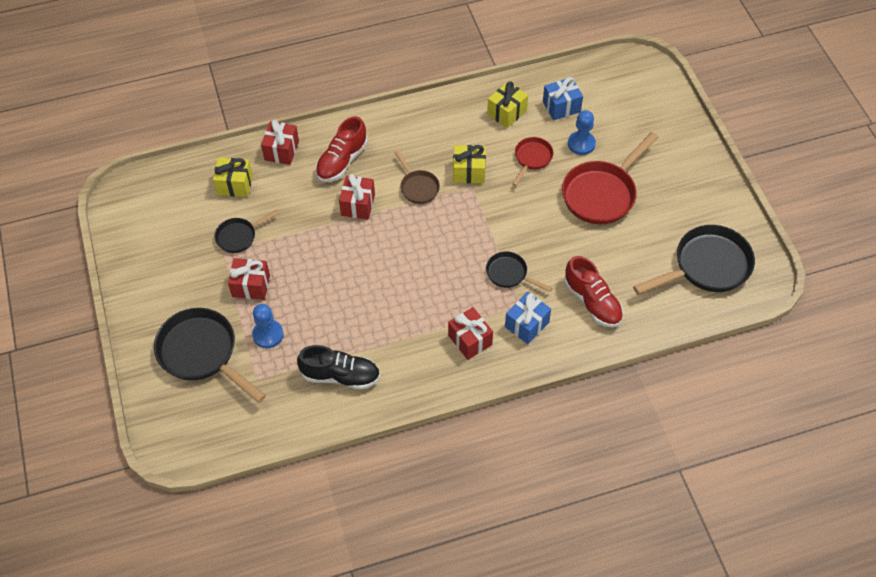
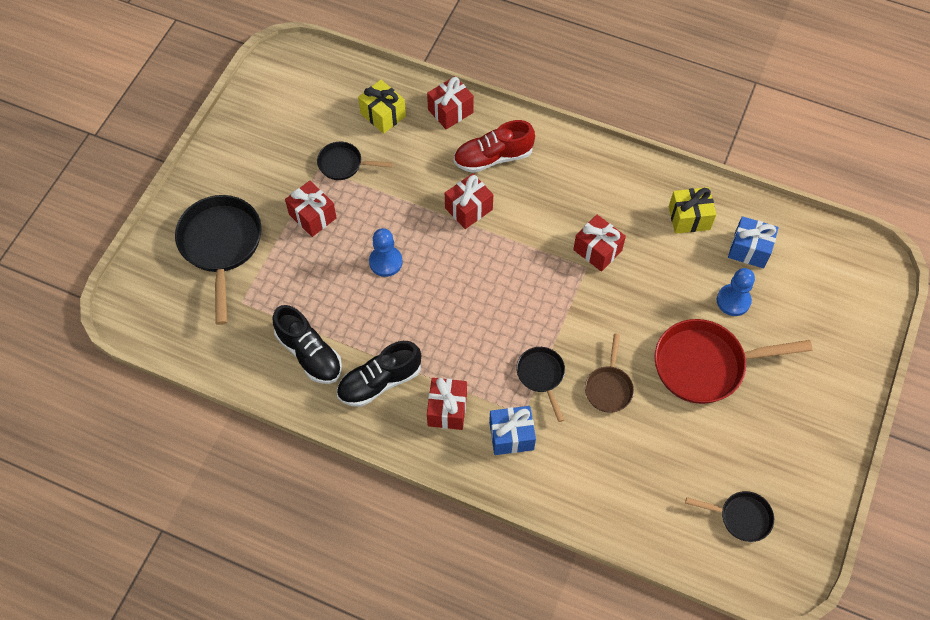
camera: 40 degrees right, 5 degrees up
blue pawn [252,304,284,348] -> blue pawn moved to [369,228,403,277]
brown pan [394,151,440,204] -> brown pan moved to [585,333,634,413]
yellow gift [453,145,486,184] -> red gift [573,215,626,272]
red pan [512,137,554,186] -> none
red shoe [564,256,623,327] -> none
black pan [633,225,755,294] -> black pan [685,491,774,542], size x0.54
none -> black shoe [337,341,421,407]

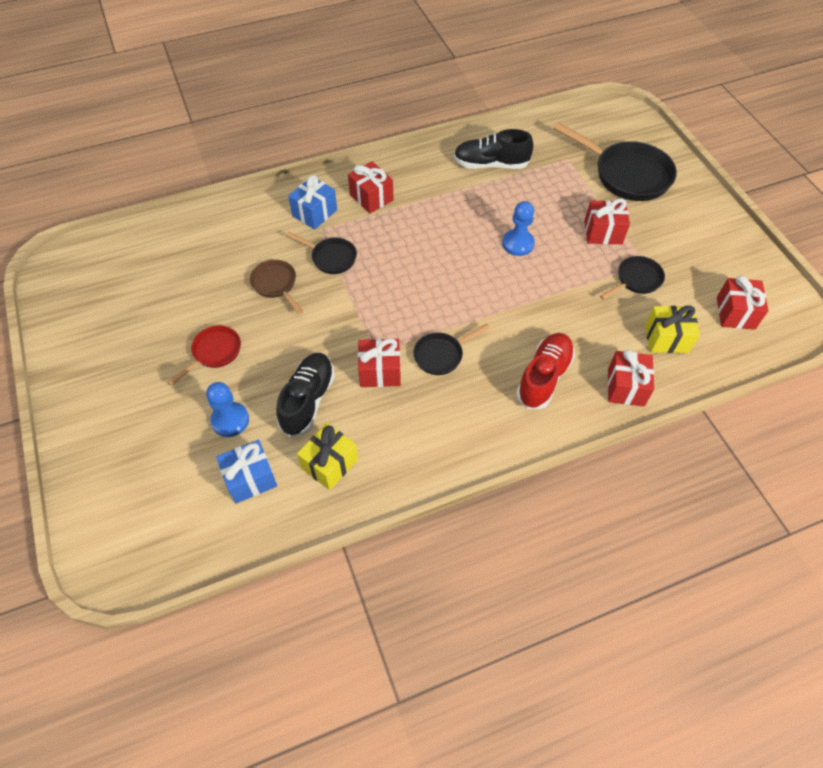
camera: 135 degrees right, 5 degrees down
black shoe [337,341,421,407] -> black shoe moved to [276,353,335,437]
red gift [445,173,493,229] -> red gift moved to [717,275,769,330]
red pan [654,319,813,404] -> red pan [168,325,241,386], size x0.54
black pan [685,491,774,542] -> black pan moved to [413,324,490,375]

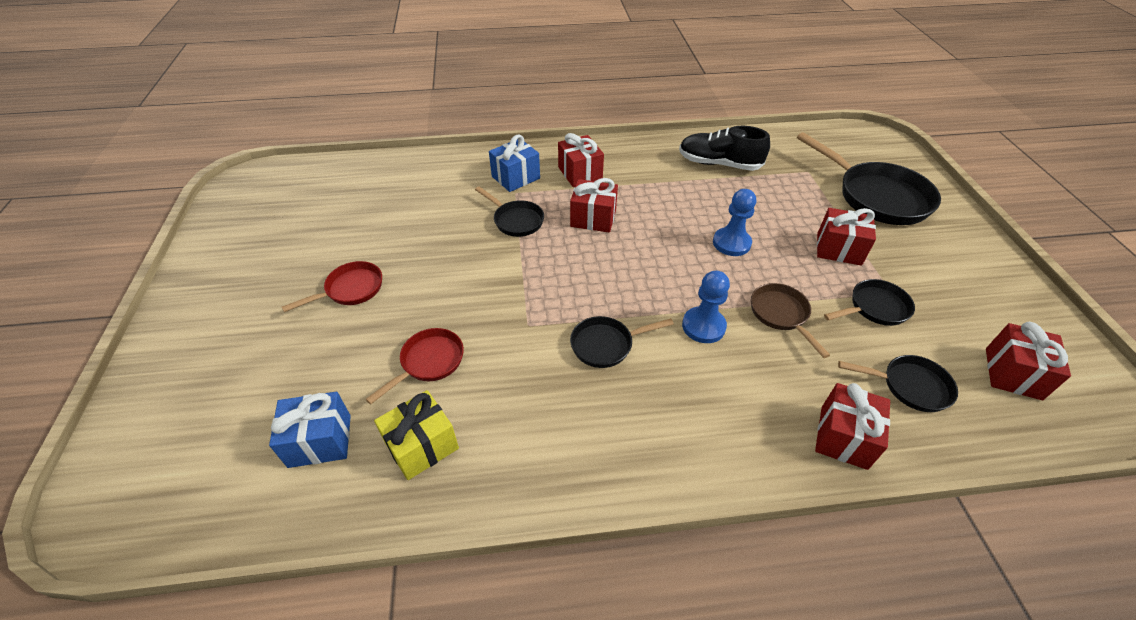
camera: 15 degrees right, 10 degrees down
blue pawn [206,382,249,437] -> blue pawn moved to [682,271,730,343]
brown pan [250,260,303,314] -> brown pan moved to [751,283,830,358]
black shoe [276,353,335,437] -> red pan [365,328,464,404]
red gift [358,338,401,387] -> red gift moved to [570,178,618,233]
red shoe [516,333,575,409] -> none
yellow gift [645,305,700,353] -> black pan [838,355,958,412]

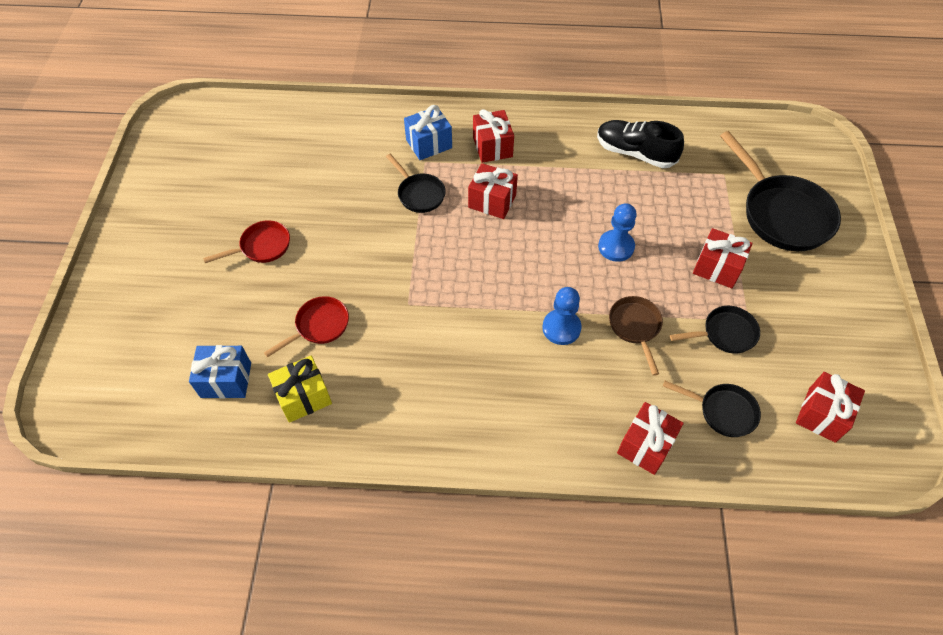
camera: 10 degrees right, 10 degrees up
black pan [570,316,674,368] -> none

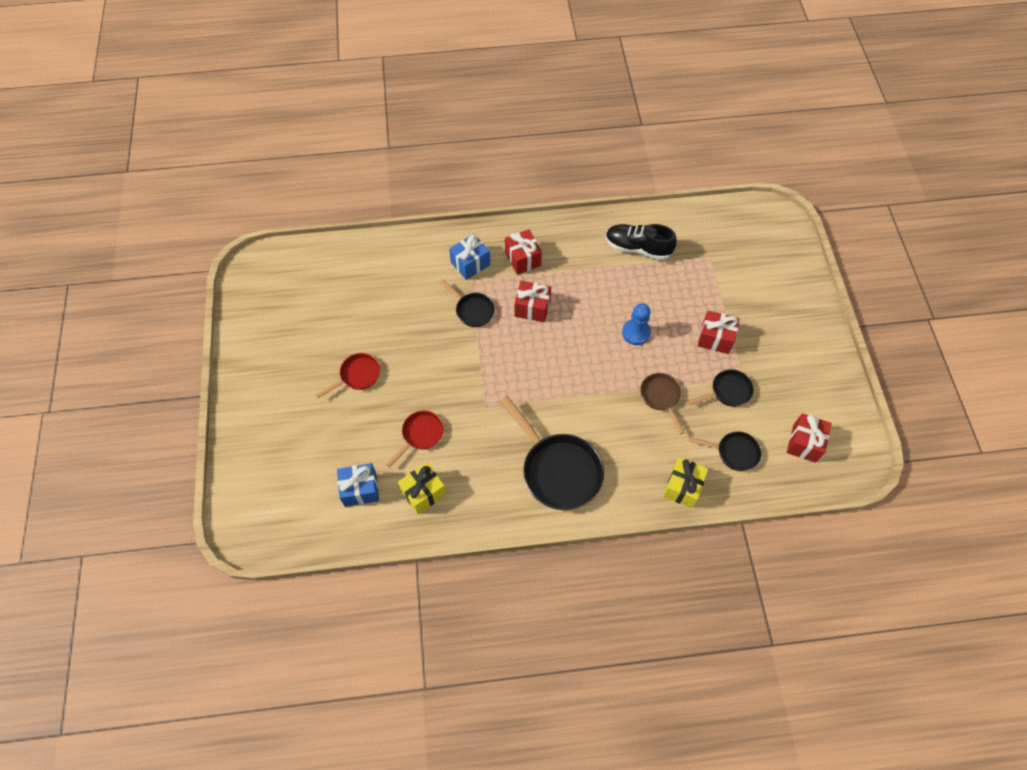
camera: 10 degrees left, 5 degrees up
blue pawn [542,287,581,345] -> none
red gift [617,402,684,475] -> yellow gift [663,457,708,508]
black pan [720,131,841,251] -> black pan moved to [500,396,604,510]

